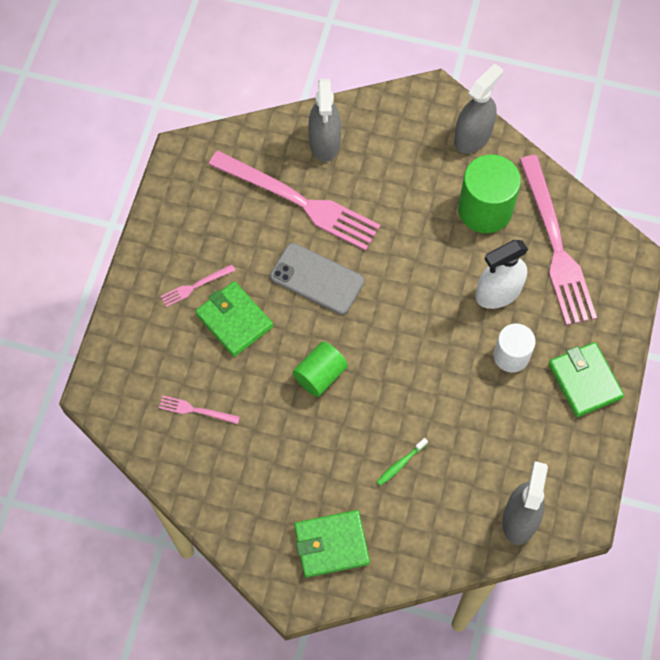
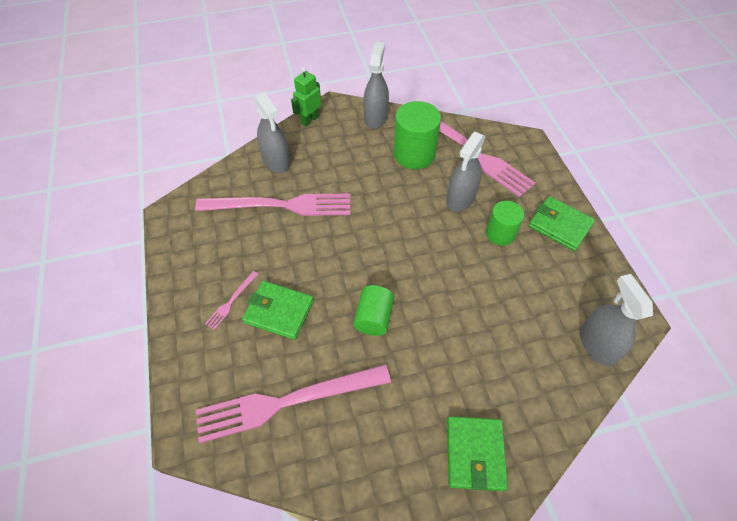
camera: 30 degrees left, 10 degrees down
pink fork [159,395,240,424] -> pink fork [196,365,391,443], size x2.41
grey phone [270,243,364,315] -> none
green wallet [294,510,370,578] -> green wallet turned 45 degrees counterclockwise [447,416,508,491]
green toothbrush [377,438,428,486] -> none
white spray bottle [476,240,528,309] -> grey spray bottle [446,132,486,212]
white cylinder [493,323,536,373] -> green cylinder [486,201,524,246]
none -> green robot [291,67,321,127]

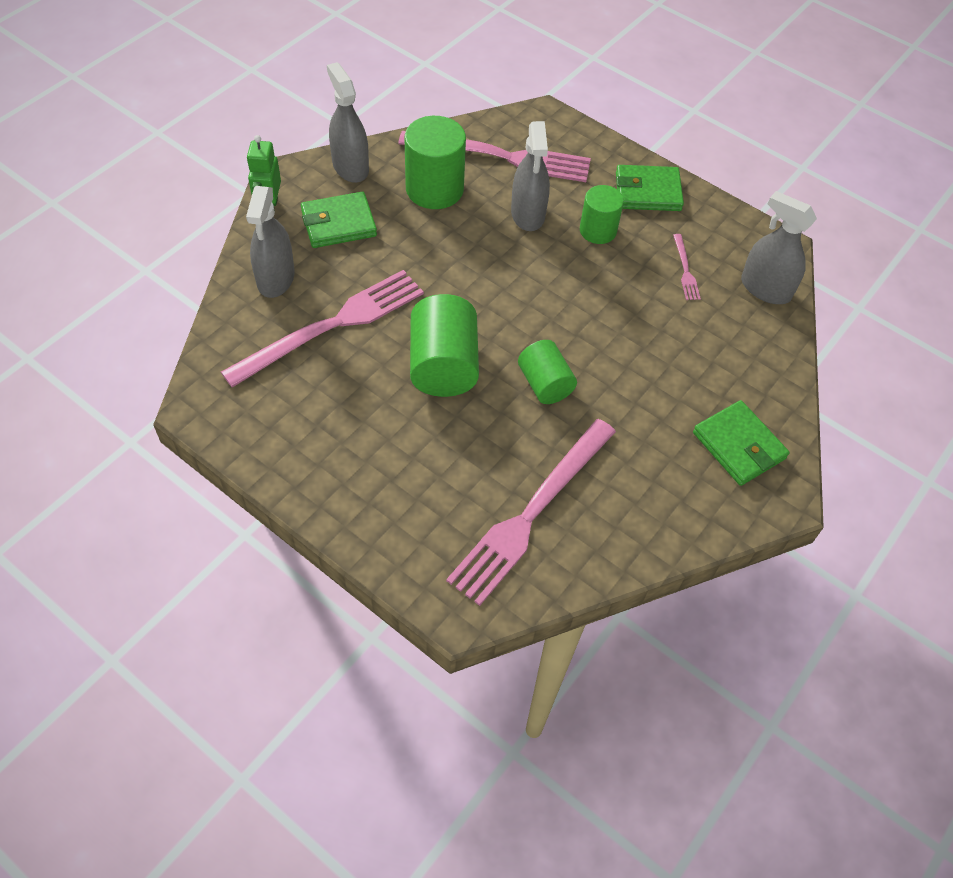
camera: 40 degrees left, 0 degrees up
pink fork [205,271,258,330] -> pink fork moved to [673,234,701,300]
green wallet [242,281,314,340] -> green wallet moved to [301,192,377,248]
grey spray bottle [254,92,290,173] -> grey spray bottle turned 75 degrees clockwise [246,186,294,298]
none -> green cylinder [410,294,479,397]

